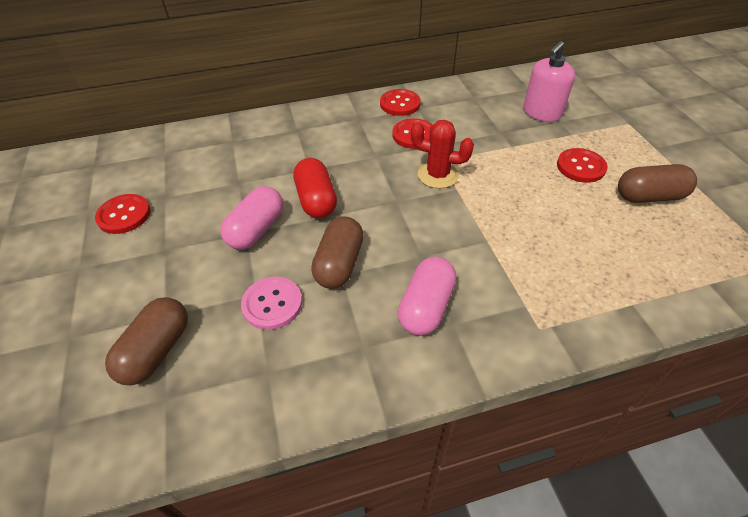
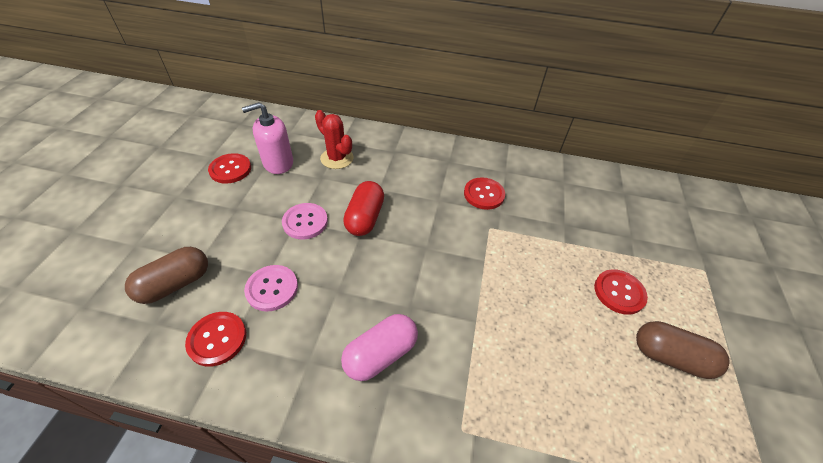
camera: 25 degrees right, 0 degrees up
pink capsule [220,186,283,250] -> pink button [282,203,328,240]
brown capsule [311,216,364,289] -> none
red button [380,89,421,116] -> red button moved to [185,312,246,367]
red cactus [411,120,474,188] -> red cactus moved to [315,110,354,169]
pink soap dispenser [523,41,575,122] -> pink soap dispenser moved to [242,102,293,174]

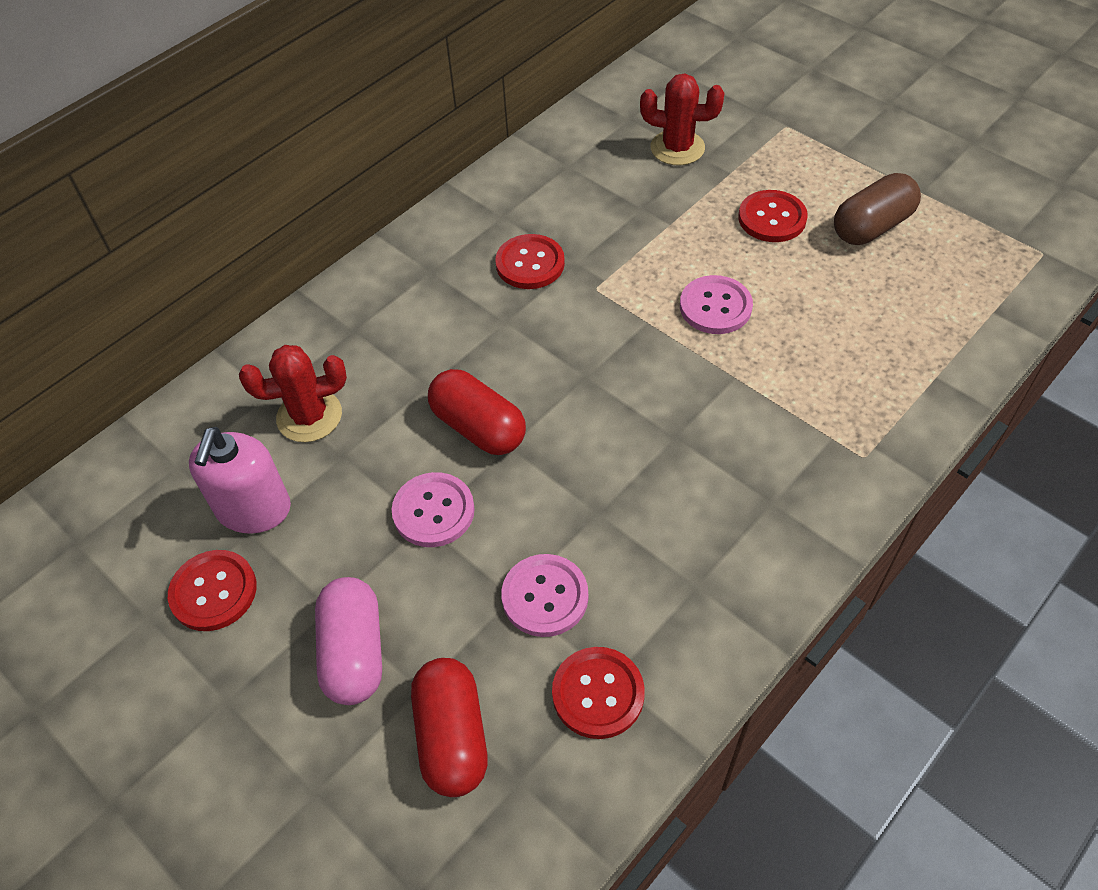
camera: 55 degrees left, 5 degrees up
brown capsule [125,247,208,304] -> red capsule [411,658,488,797]
pink capsule [341,314,418,381] -> pink capsule moved to [315,577,382,705]
none -> red cactus [640,74,724,165]
none -> pink button [680,275,753,334]

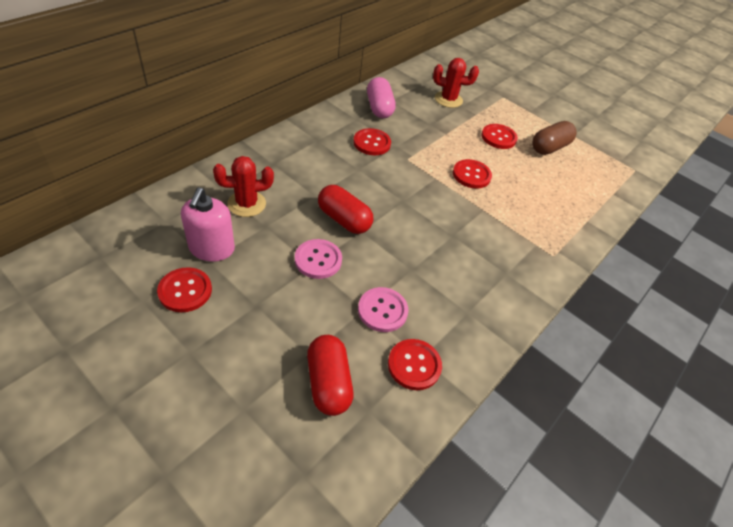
camera: 10 degrees left, 5 degrees down
pink capsule [315,577,382,705] -> pink capsule moved to [367,77,396,118]
pink button [680,275,753,334] -> red button [453,159,492,189]

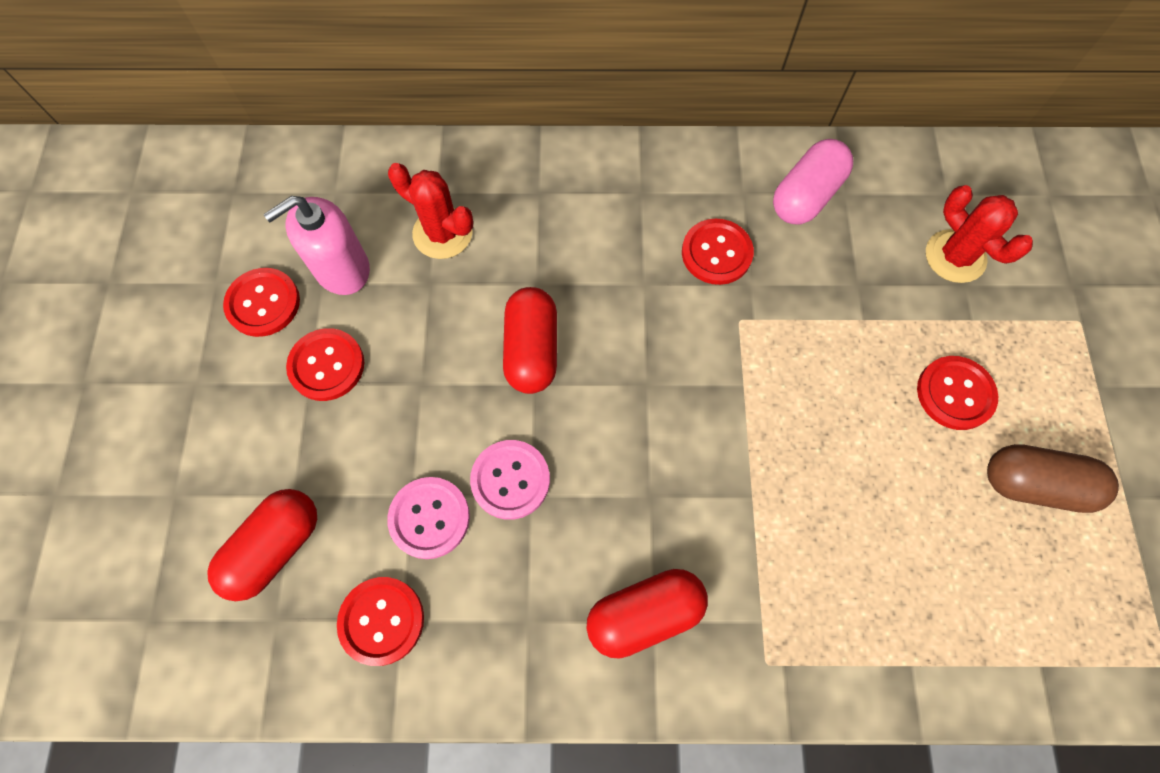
camera: 55 degrees right, 20 degrees up
pink button [295,239,342,279] -> pink button moved to [470,440,550,520]
red button [453,159,492,189] -> red button moved to [286,328,364,401]
none -> red capsule [586,569,708,659]

